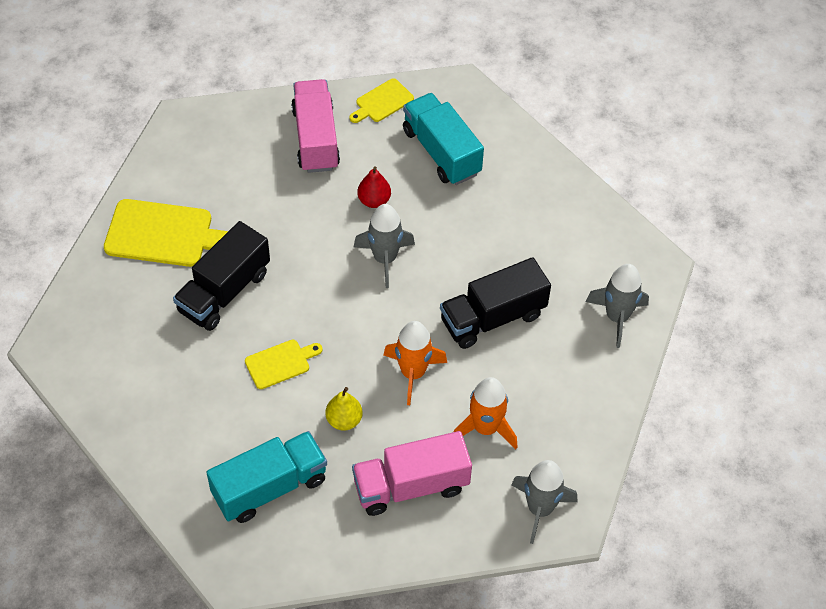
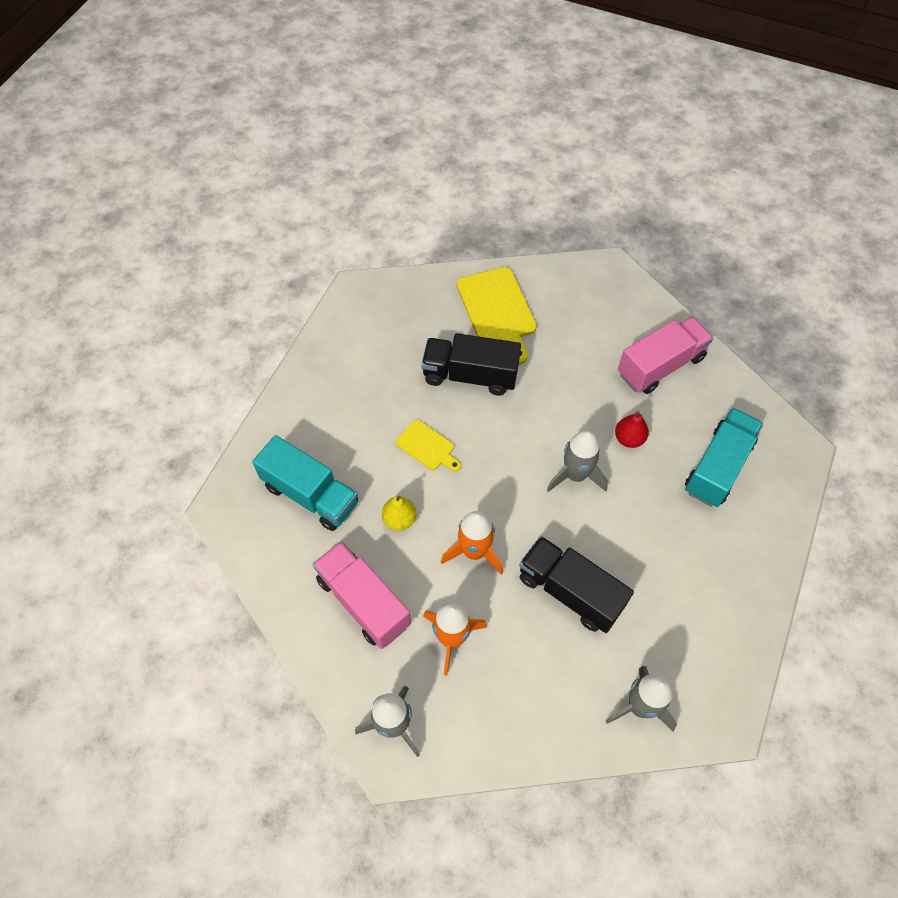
camera: 65 degrees right, 5 degrees up
yellow cutting board [349,78,414,123] -> none

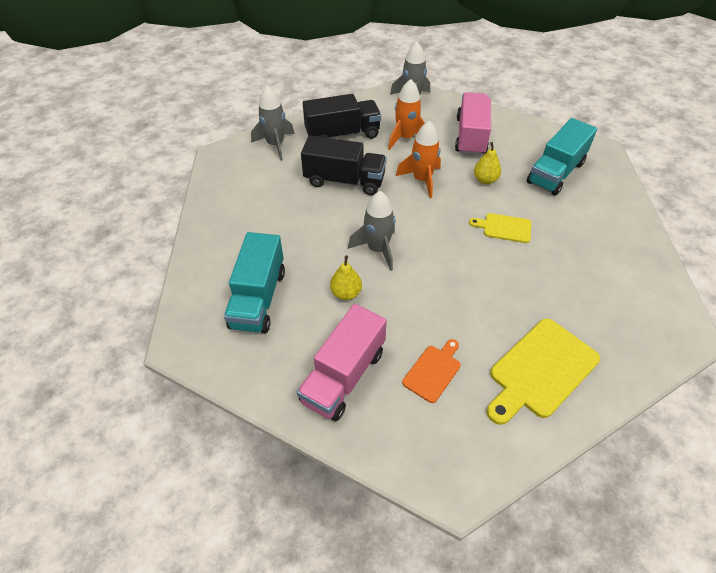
camera: 155 degrees right, 10 degrees down
turquoise truck [252,435,358,531] -> turquoise truck turned 60 degrees counterclockwise [527,118,597,196]
pink truck [312,541,411,649] -> pink truck turned 105 degrees counterclockwise [455,92,491,156]
black truck [421,333,521,396] -> black truck moved to [303,94,381,139]
yellow cutting board [457,267,537,365] -> yellow cutting board turned 90 degrees counterclockwise [487,319,600,425]
red pear [615,411,649,448] -> yellow pear [330,255,362,300]
none -> orange cutting board [402,339,461,403]

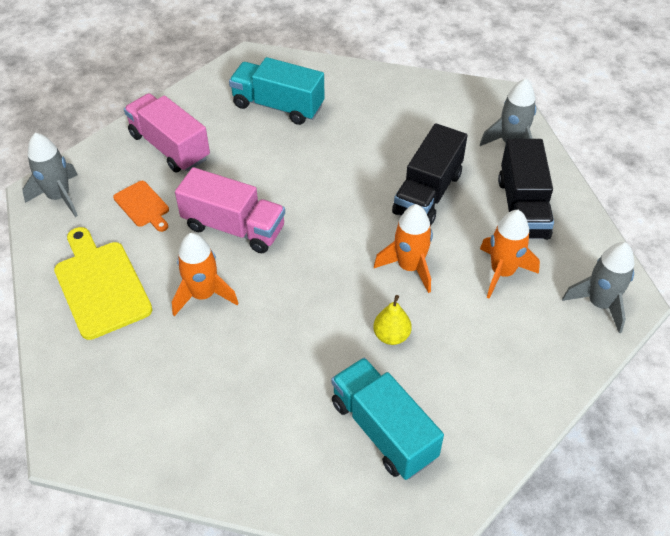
camera: 105 degrees right, 0 degrees up
yellow pear [330,255,362,300] -> none
grey rocket [348,191,395,271] -> grey rocket moved to [22,133,78,217]
pink truck [455,92,491,156] -> pink truck moved to [175,167,285,253]
yellow cutting board [469,213,532,243] -> none
none -> orange rocket [172,233,238,316]

